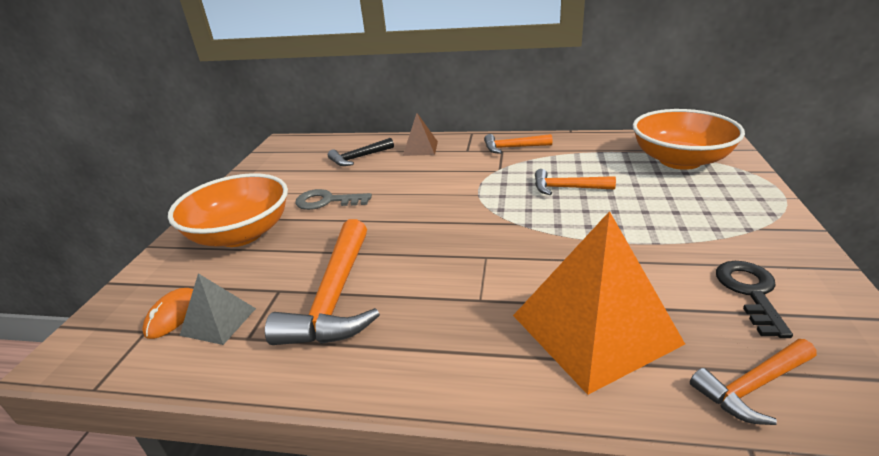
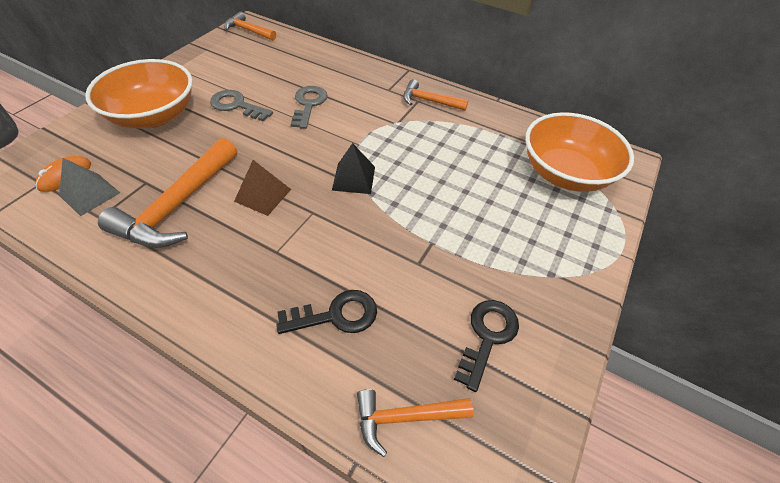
camera: 15 degrees right, 20 degrees up
black hammer [328,138,394,166] -> none
brown pyramid [403,113,438,156] -> brown pyramid moved to [234,160,291,216]
orange pyramid [513,211,685,395] -> black key [276,290,377,334]
orange hammer [535,169,616,195] -> orange hammer moved to [224,12,276,40]
none -> grey key [291,86,327,129]
none -> black pyramid [332,143,375,194]

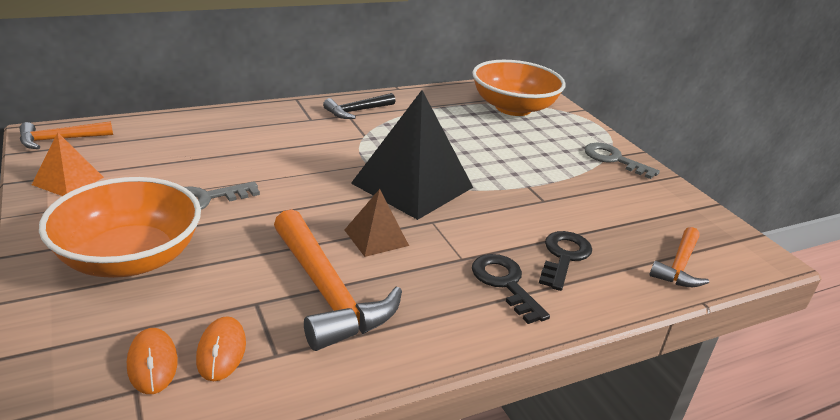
camera: 55 degrees left, 20 degrees down
grey pyramid [59,158,120,216] -> orange mouse [196,316,246,381]
grey key [291,86,327,129] -> grey key moved to [584,143,660,179]
black pyramid [332,143,375,194] -> black pyramid [351,90,473,220], size x2.03
orange hammer [403,79,468,111] -> black hammer [323,93,395,119]
black key [454,300,519,392] -> black key moved to [472,254,550,324]
none -> orange pyramid [32,132,104,196]

